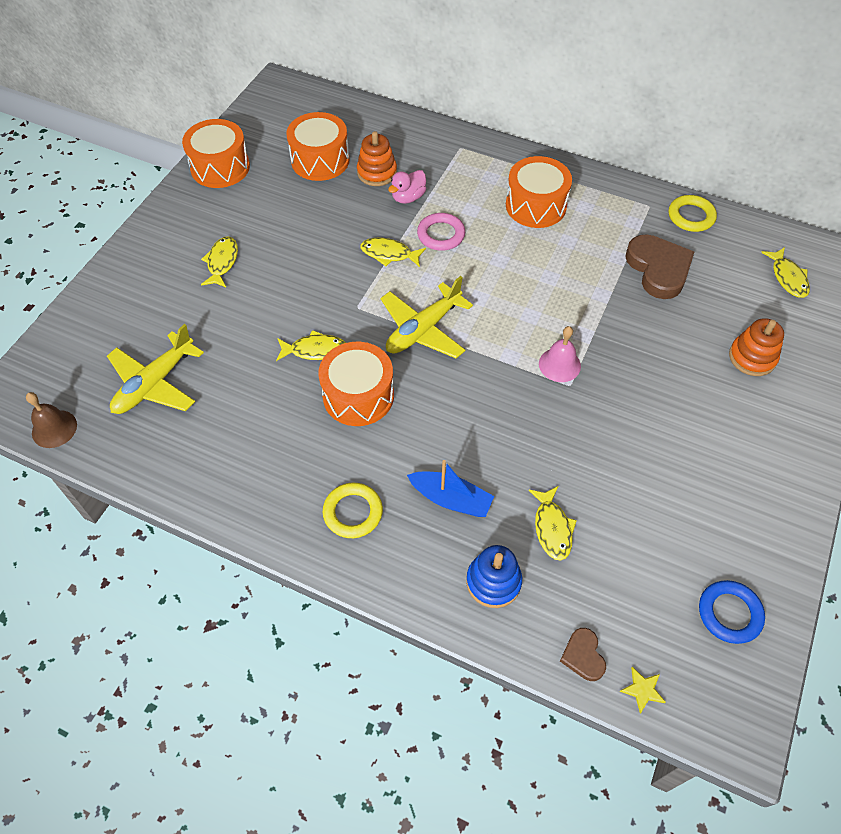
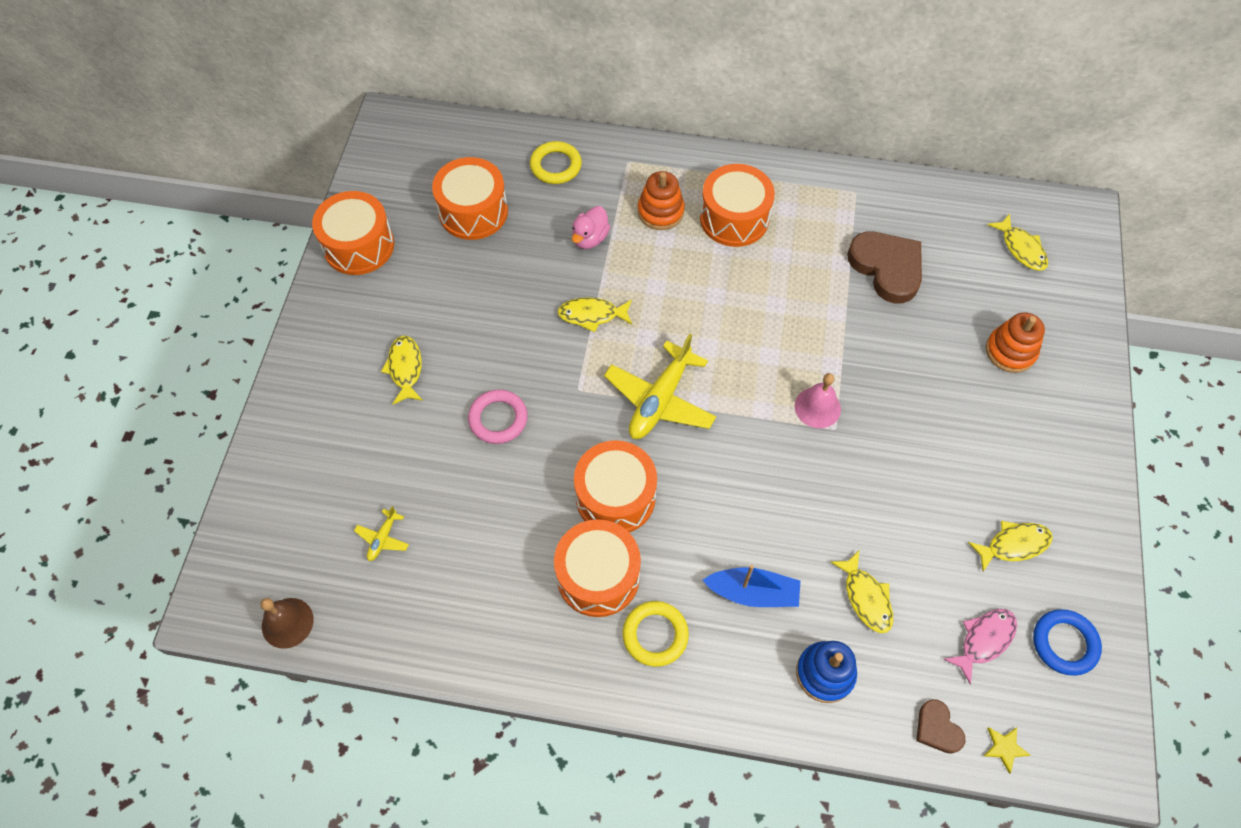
camera: 15 degrees left, 5 degrees up
yellow plane [107,324,204,414] -> yellow plane [354,506,409,561], size x0.45
yellow fish [276,330,346,361] -> yellow fish moved to [968,521,1053,572]
orange stacking toy [357,131,397,186] -> orange stacking toy moved to [638,171,685,230]
pink ring [417,213,465,251] -> pink ring moved to [468,389,528,444]
yellow ring [669,195,717,232] -> yellow ring moved to [530,141,582,184]
none -> orange drum [554,519,641,617]
none -> pink fish [944,609,1017,684]

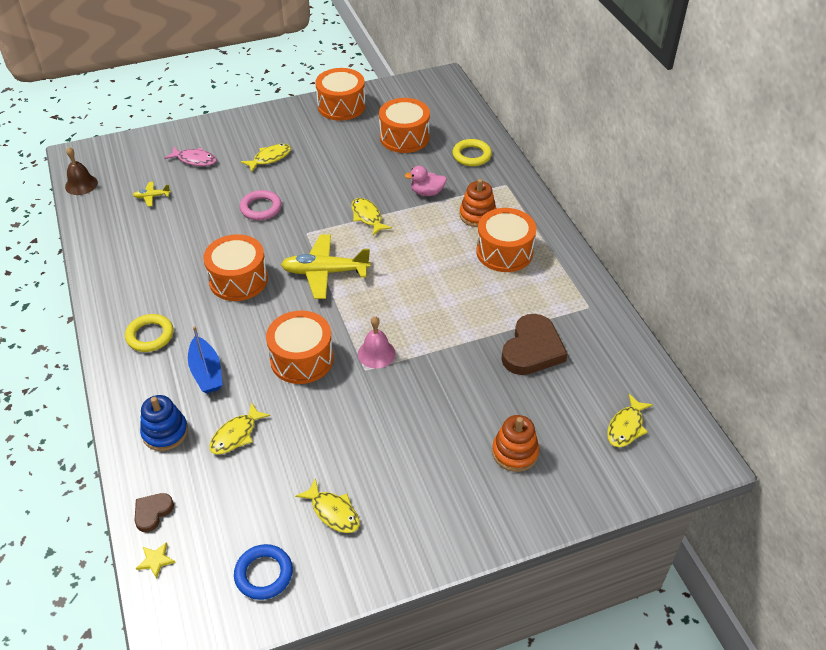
camera: 60 degrees right, 15 degrees down
orange drum [554,519,641,617] -> orange drum moved to [266,311,334,384]
pink fish [944,609,1017,684] -> pink fish moved to [164,147,217,166]

